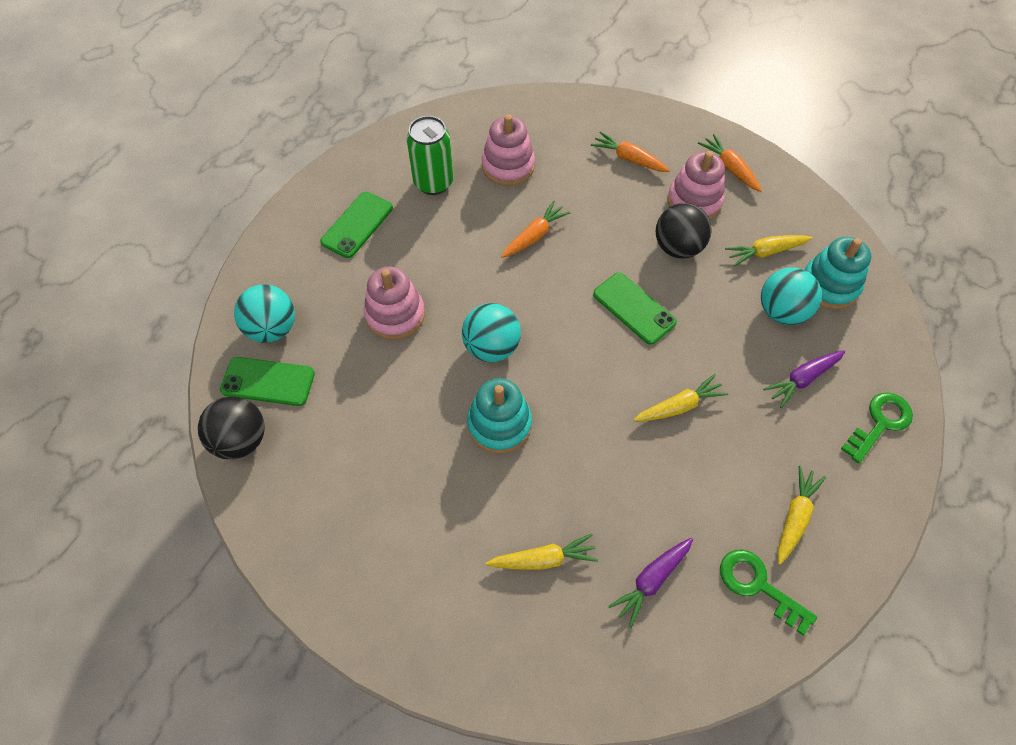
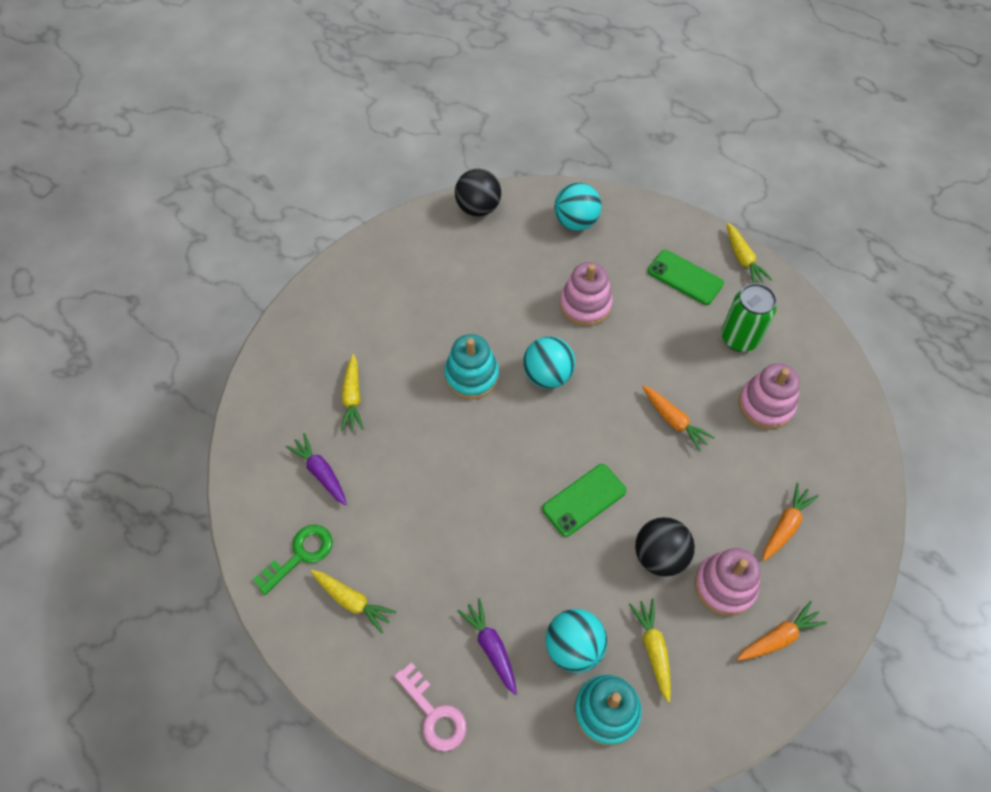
camera: 95 degrees right, 0 degrees up
green phone [220,357,315,406] -> none
yellow carrot [634,374,728,422] -> yellow carrot moved to [727,222,772,283]
green key [841,392,913,463] -> pink key [394,662,467,751]

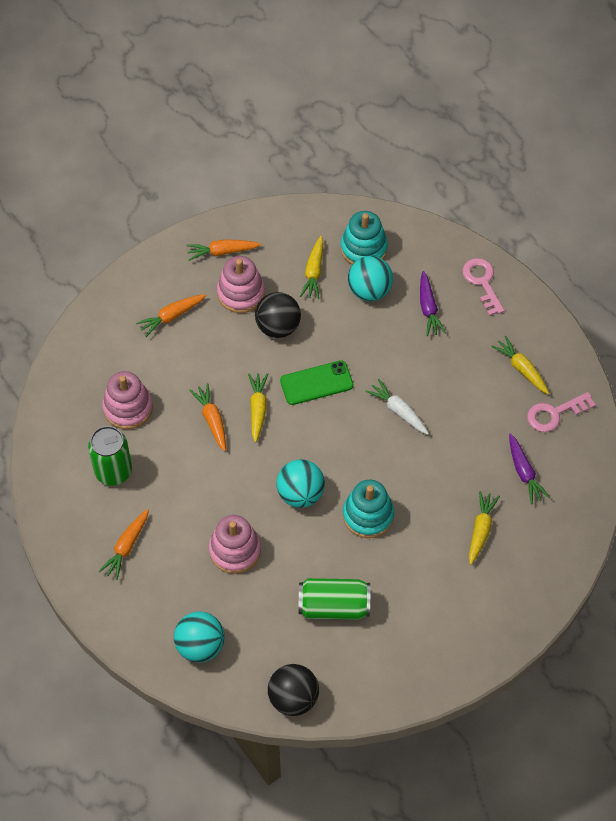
camera: 160 degrees left, 0 degrees up
green key [253,525,333,595] -> pink key [527,392,596,432]
green phone [648,250,724,305] -> orange carrot [99,509,149,580]
yellow carrot [727,222,772,283] -> yellow carrot moved to [248,373,268,442]
none -> green can [299,578,370,620]
none -> white carrot [365,379,429,435]

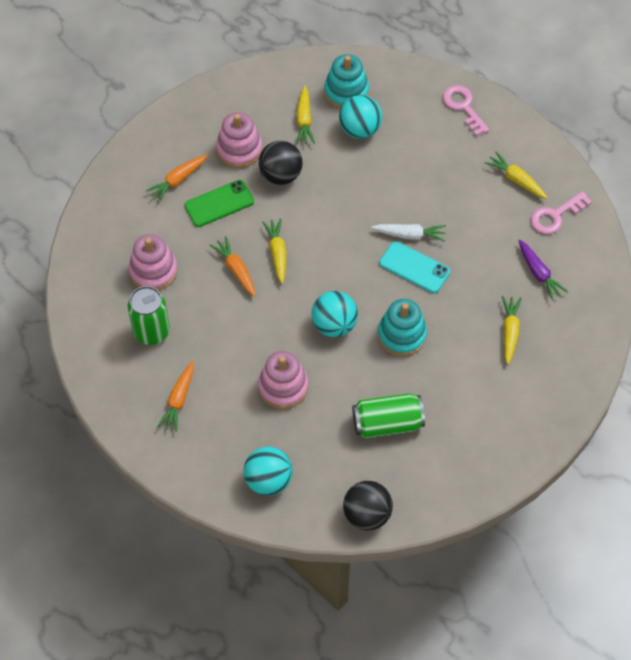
camera: 10 degrees left, 0 degrees up
orange carrot [186,239,261,261] -> none
green phone [280,360,353,405] -> green phone moved to [184,180,254,227]
white carrot [365,379,429,435] -> white carrot turned 150 degrees clockwise [371,224,446,242]
purple carrot [420,271,446,336] -> none
none -> turquoise phone [379,241,450,293]

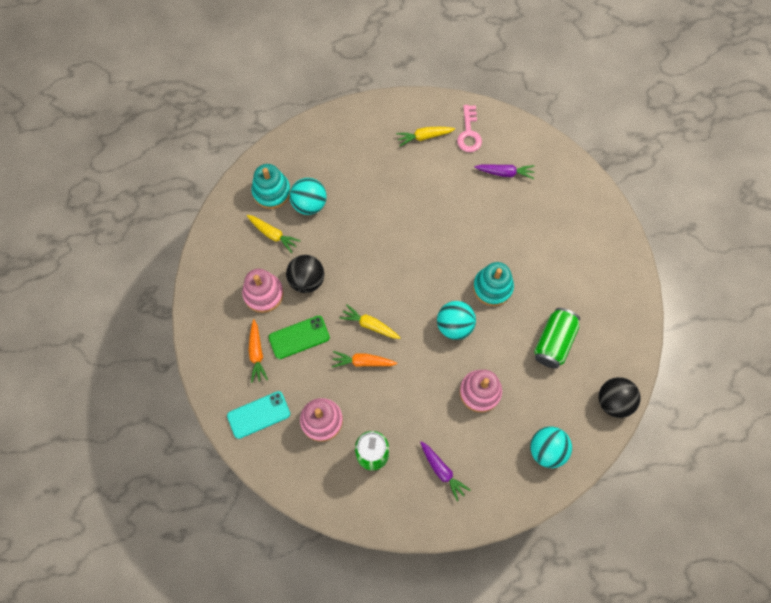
camera: 55 degrees left, 10 degrees up
orange carrot [157,361,194,432] -> purple carrot [420,441,470,501]
green phone [184,180,254,227] -> green phone turned 60 degrees clockwise [269,316,330,359]
white carrot [371,224,446,242] -> none
turquoise phone [379,241,450,293] -> turquoise phone moved to [227,391,290,439]
pink key [443,85,489,136] -> none
yellow carrot [502,296,522,365] -> none

